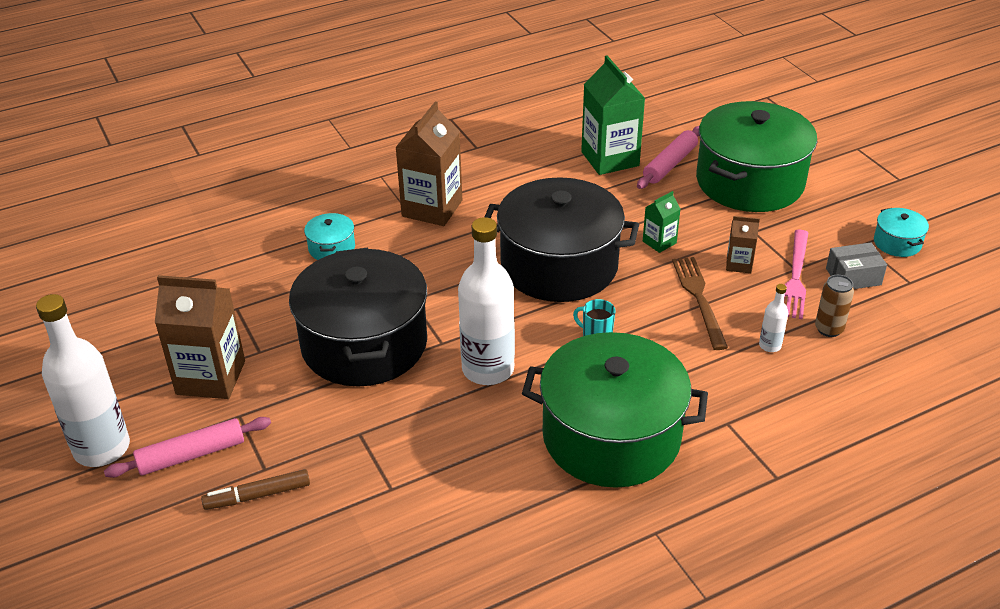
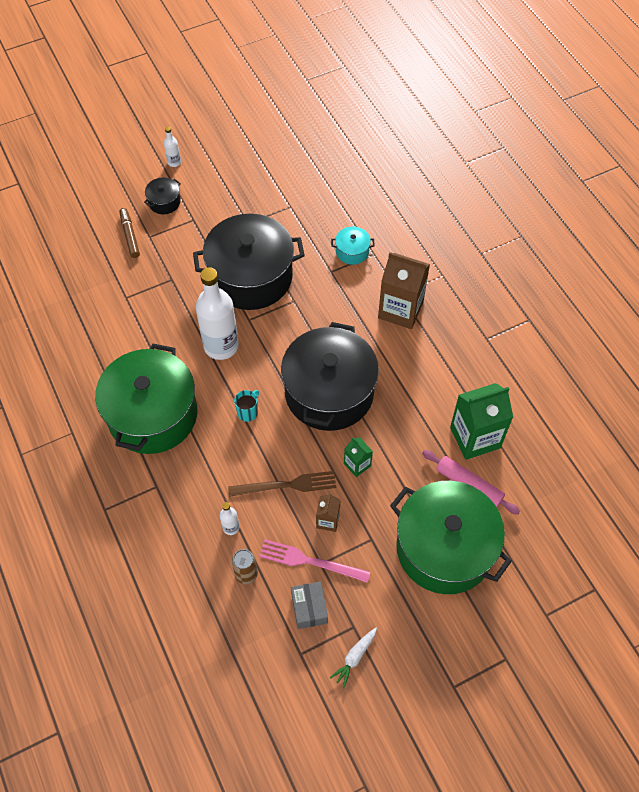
camera: 90 degrees right, 20 degrees up
white bottle [36,294,130,467] -> white bottle [164,126,181,167], size x0.43
pink rolling pin [104,417,271,478] -> black pot [144,178,181,214]
brown carton [155,275,245,399] -> none
turquoise pot [874,208,929,257] -> white carrot [330,628,377,688]

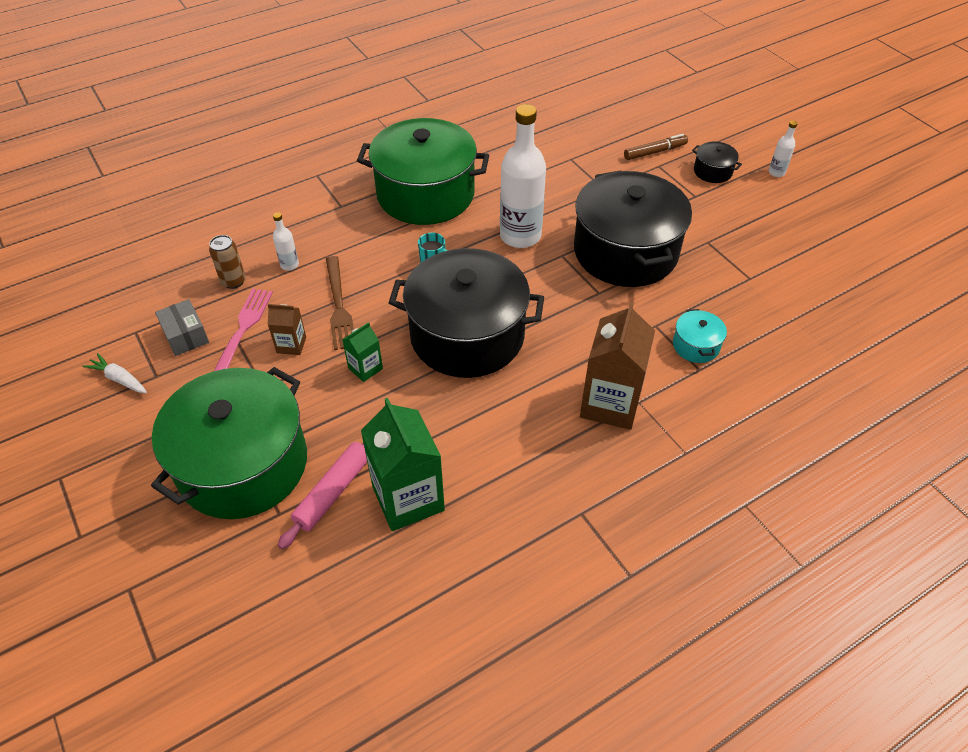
camera: 85 degrees right, 10 degrees down
grey box [291,582,328,629] -> grey box turned 75 degrees clockwise [155,299,209,356]

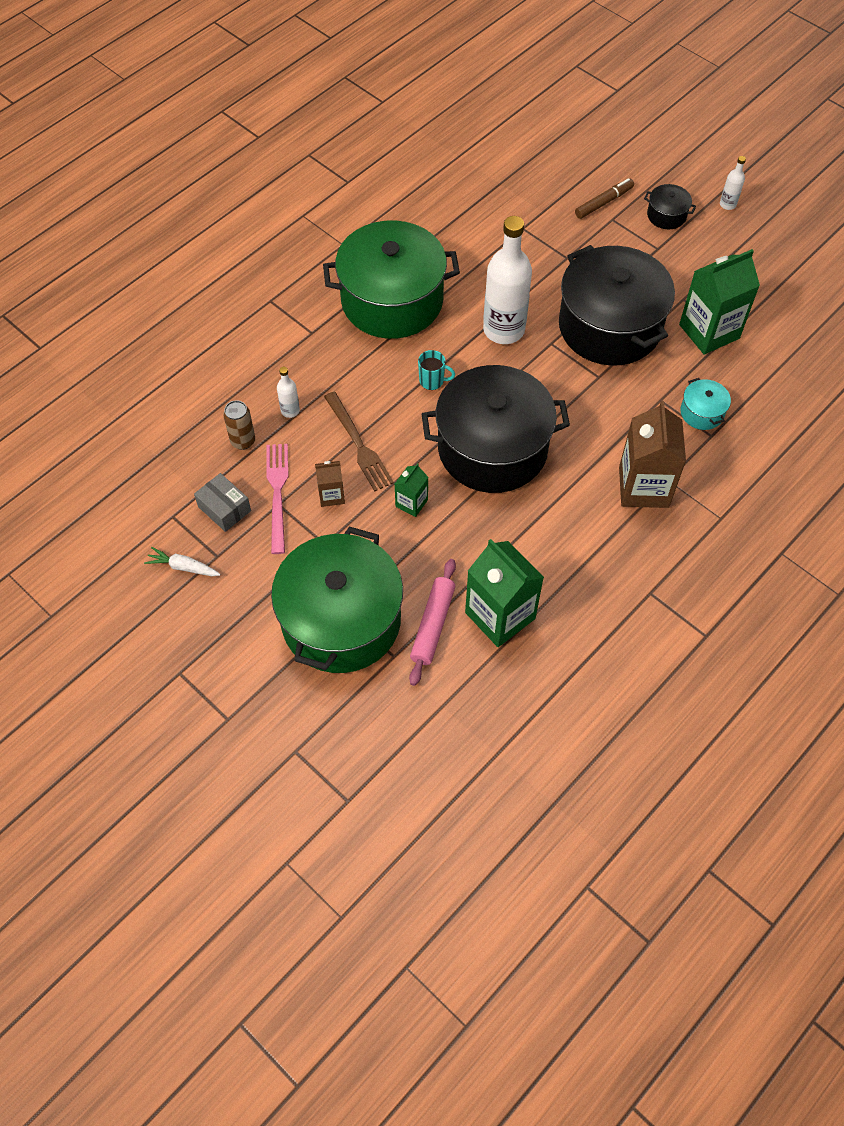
camera: 15 degrees left, 10 degrees up
none -> green carton [679,249,760,355]

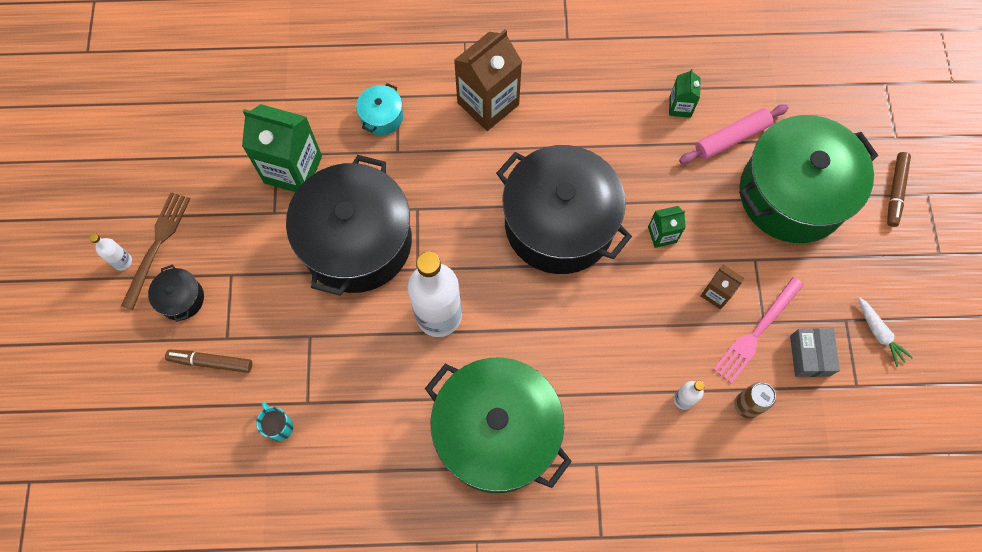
camera: 135 degrees left, 10 degrees up
brown fork [324,392,394,491] -> brown fork moved to [121,192,190,310]
turquoise mug [418,350,455,390] -> turquoise mug moved to [256,402,293,441]
green carton [465,539,544,647] -> green carton [669,69,701,118], size x0.50
none -> brown marker [887,152,911,227]

